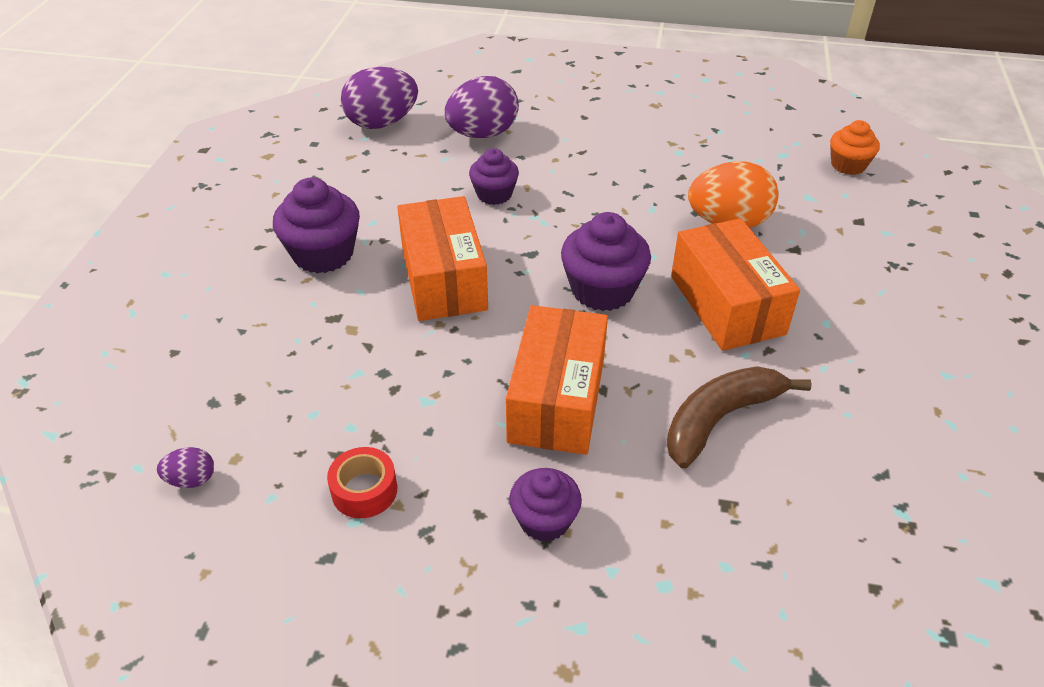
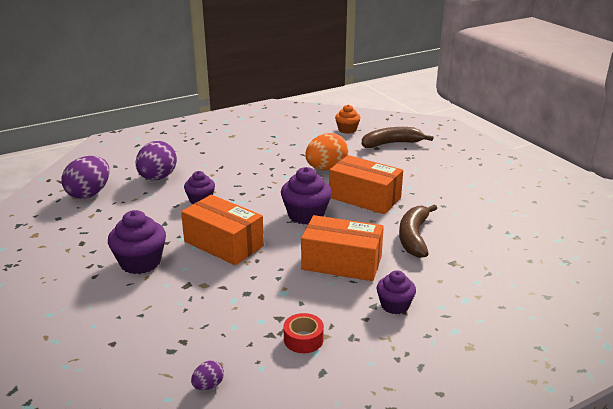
camera: 40 degrees left, 15 degrees down
orange box [506,305,608,455] -> orange box turned 45 degrees counterclockwise [301,215,384,281]
none -> brown banana [362,127,434,148]

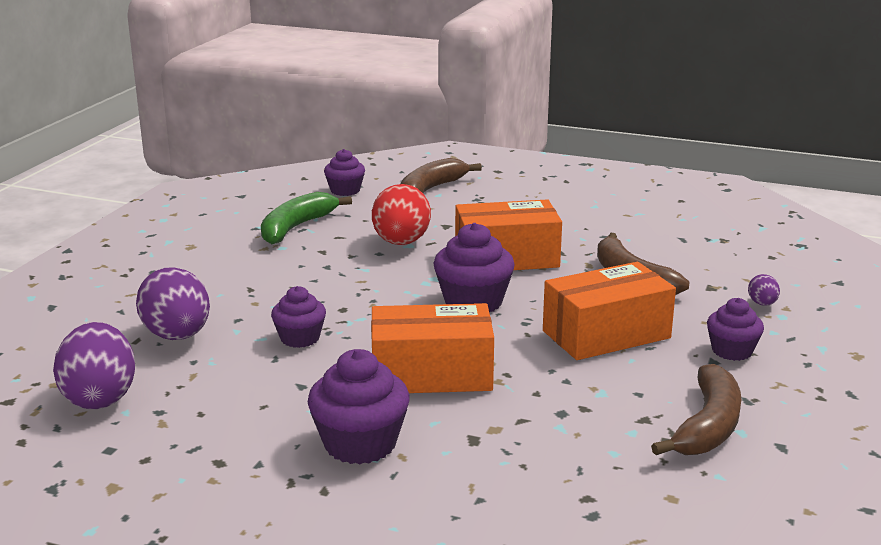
camera: 40 degrees left, 5 degrees down
purple egg [191,361,224,390] -> purple egg moved to [748,274,780,306]
red tape [284,313,324,353] -> brown banana [651,364,741,455]
orange egg [305,133,348,170] -> red egg [372,184,431,245]
orange cupcake [335,105,360,134] -> purple cupcake [324,149,365,196]
none -> green banana [261,192,352,244]

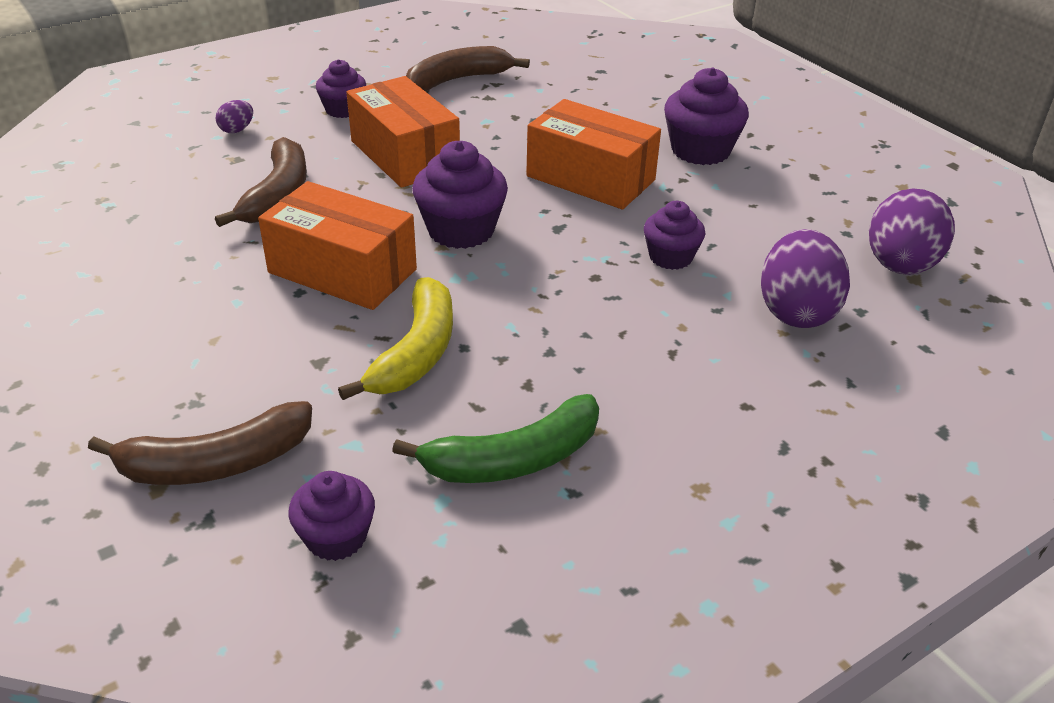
camera: 145 degrees left, 15 degrees up
red egg [372,184,431,245] -> yellow banana [338,277,453,400]
orange box [543,262,676,360] -> orange box turned 45 degrees clockwise [346,76,460,188]

